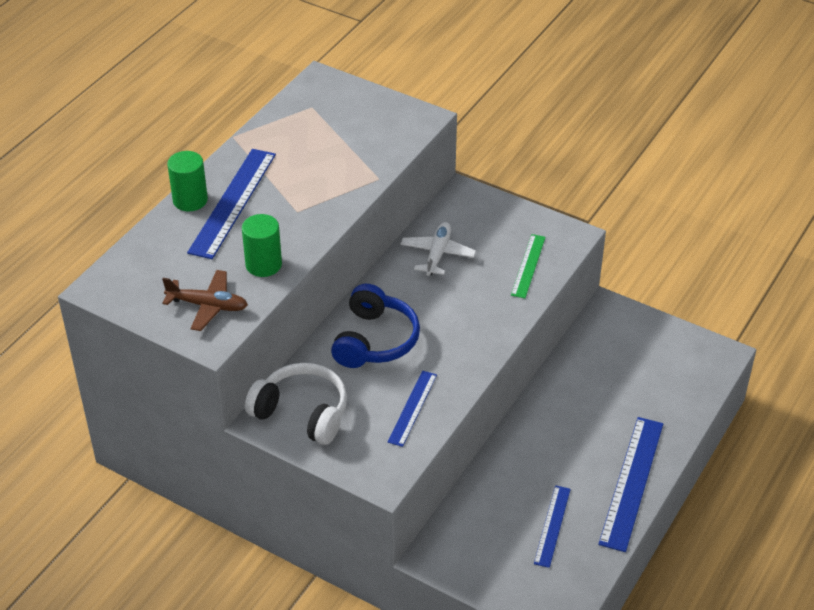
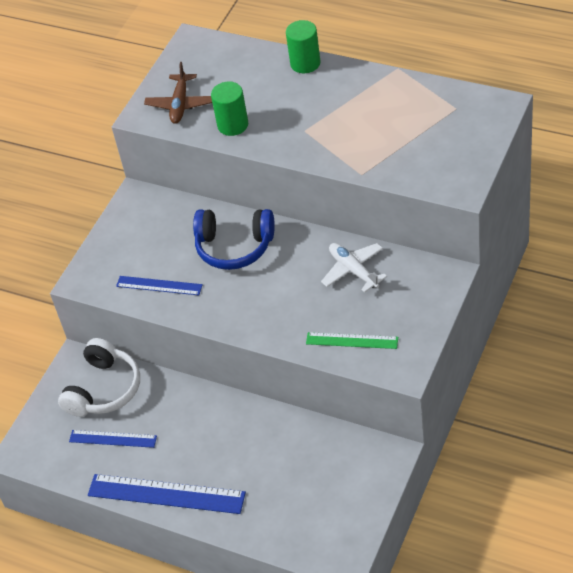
camera: 90 degrees right, 5 degrees up
blue ruler [187,149,276,259] -> none
white headphones [245,363,347,445] -> white headphones moved to [58,338,140,417]
white plane [400,222,476,276] -> white plane turned 135 degrees counterclockwise [321,243,387,293]

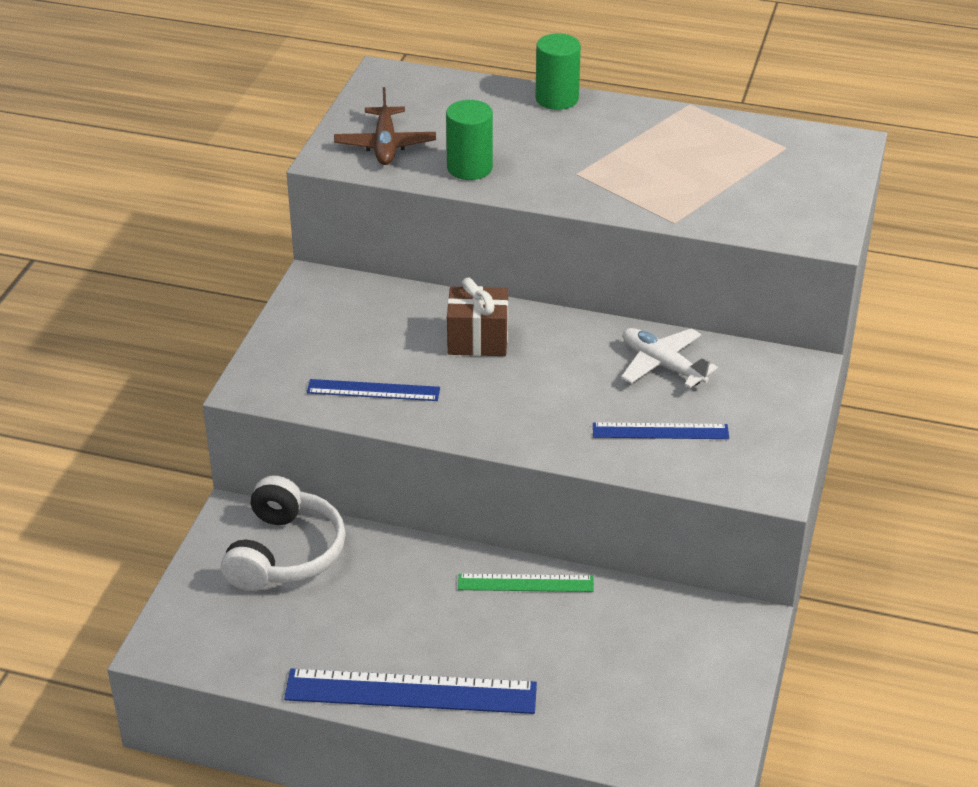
camera: 15 degrees left, 10 degrees down
blue ruler [69,430,157,448] -> blue ruler moved to [593,422,729,439]
blue headphones [193,209,275,270] -> brown gift [447,278,508,356]
green ruler [306,332,398,349] -> green ruler moved to [458,574,594,592]

